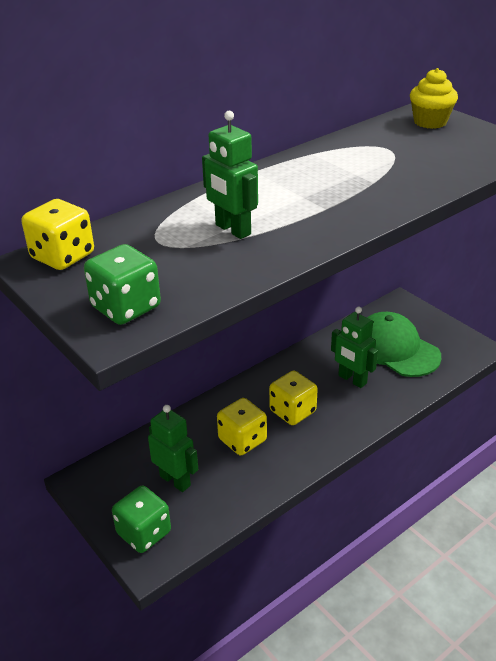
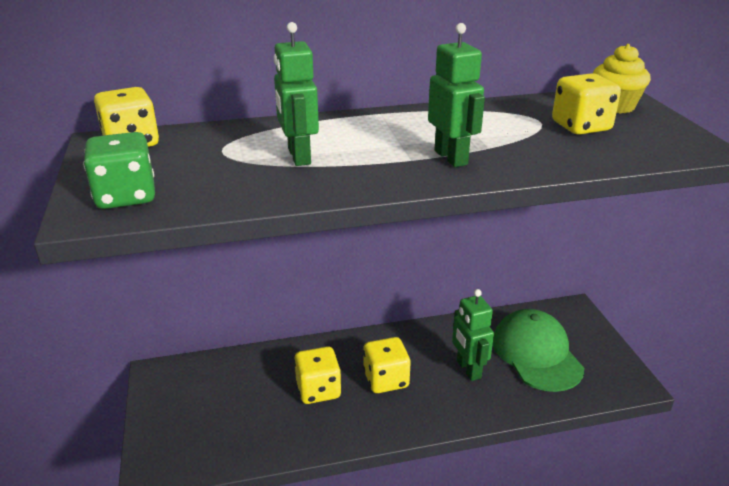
camera: 25 degrees right, 5 degrees down
green dice [112,486,171,553] -> none
green robot [148,405,198,492] -> green robot moved to [428,23,485,167]
none -> yellow dice [552,73,621,135]

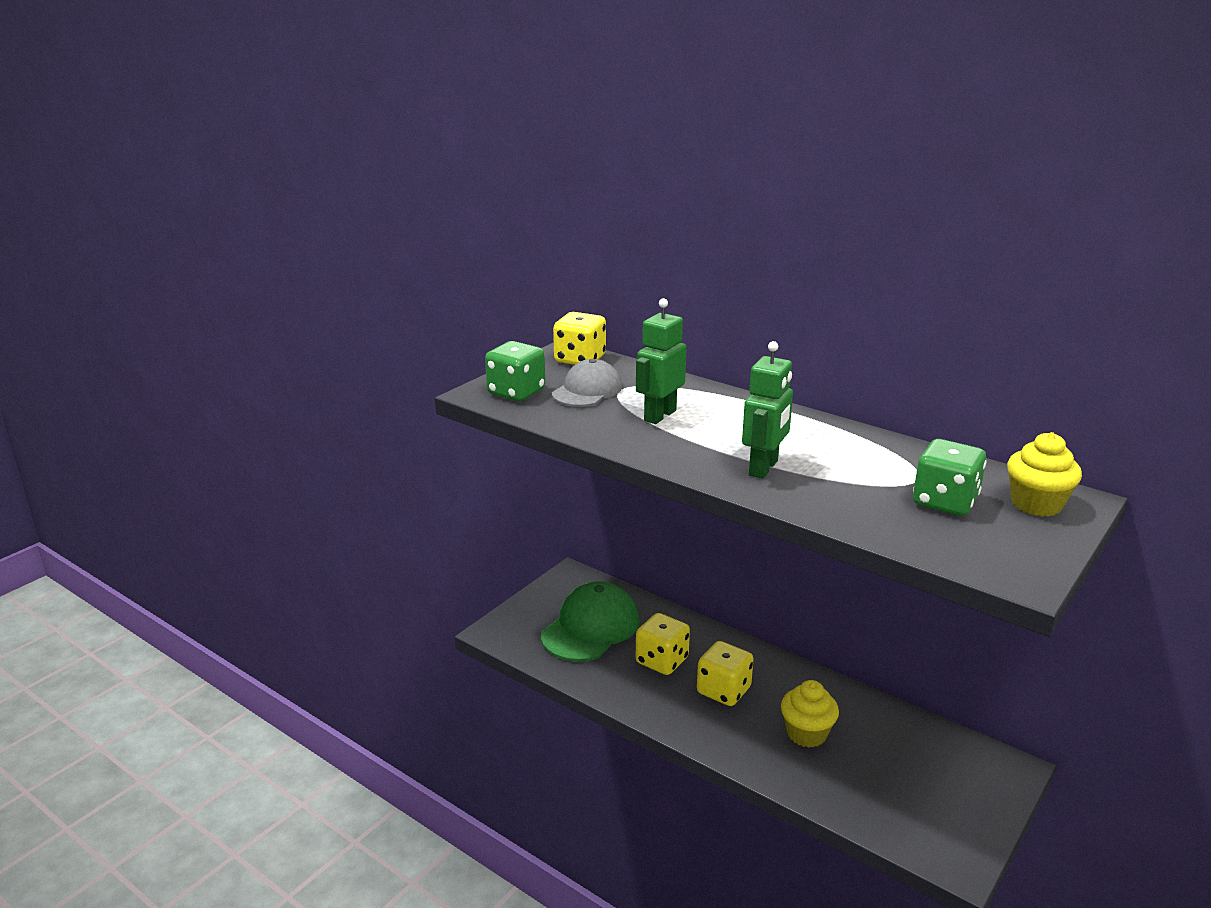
camera: 50 degrees right, 5 degrees down
green robot [452,289,494,381] -> yellow cupcake [781,680,839,748]
green cap [493,309,584,392] -> green cap moved to [541,581,640,662]
yellow dice [552,73,621,135] -> green dice [913,439,986,516]
none -> grey cap [552,359,622,407]

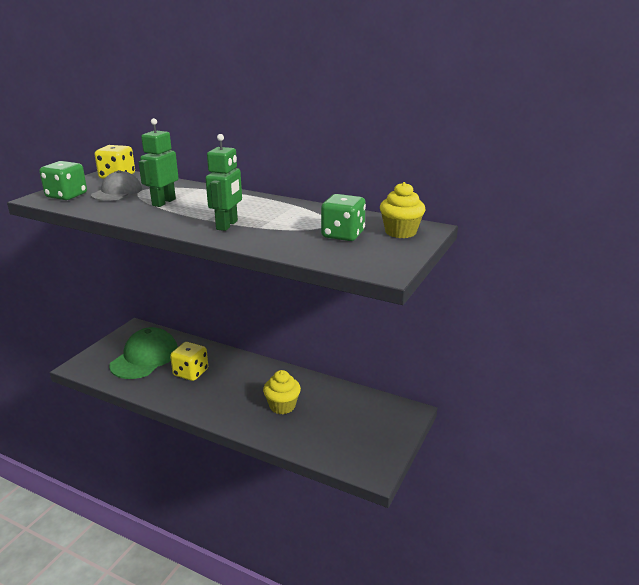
camera: 10 degrees left, 0 degrees up
yellow dice [697,641,754,706] -> none

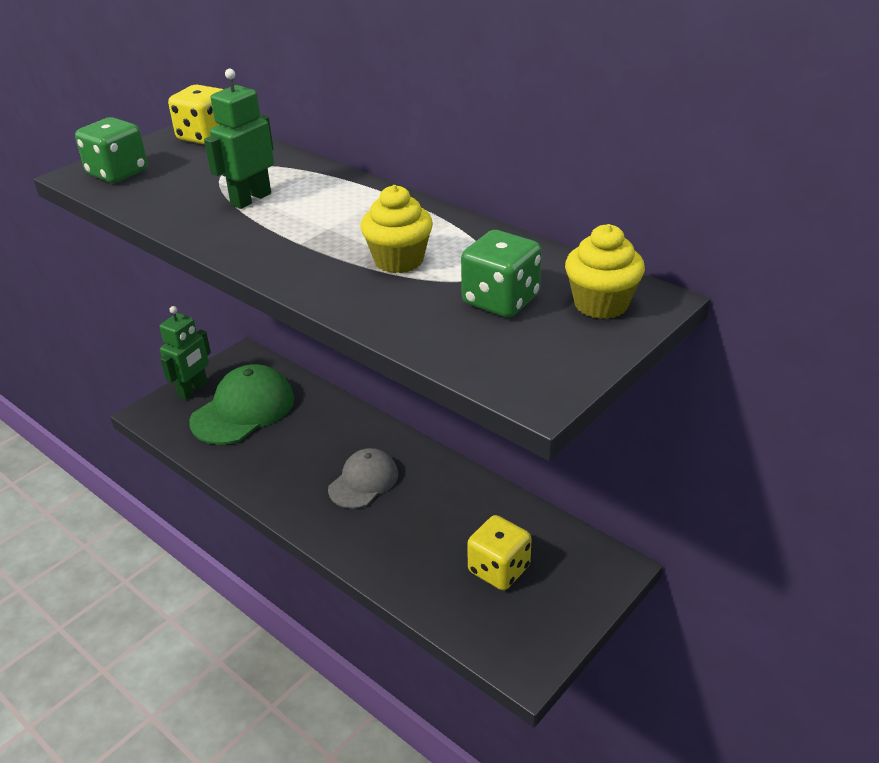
camera: 15 degrees right, 10 degrees up
grey cap [91,170,142,201] -> grey cap moved to [328,448,398,509]
yellow dice [170,342,208,381] -> yellow dice moved to [467,515,532,590]
green robot [205,134,242,231] -> green robot moved to [159,306,211,400]
yellow cupcake [263,370,301,414] -> yellow cupcake moved to [360,185,433,273]

